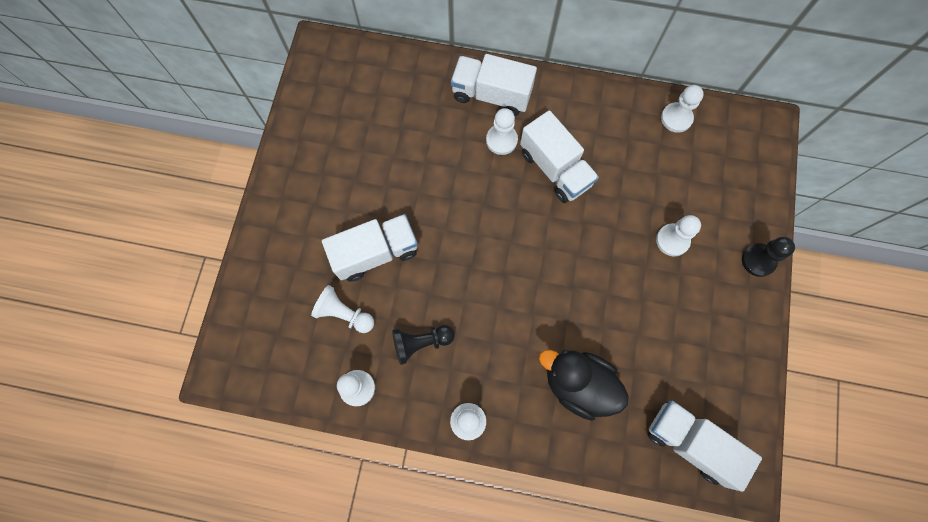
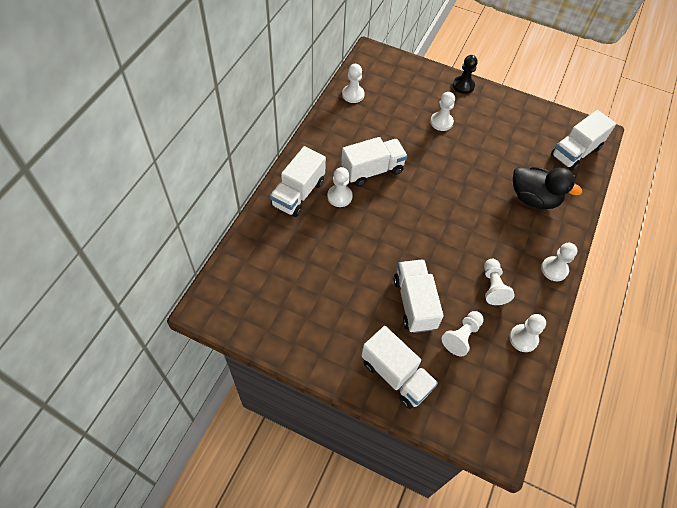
camera: 80 degrees left, 15 degrees down
black pawn [392,325,455,365] -> white pawn [484,259,515,305]
black duck [539,349,629,421] -> black duck turned 105 degrees counterclockwise [513,167,582,209]
none -> white truck [361,326,438,409]

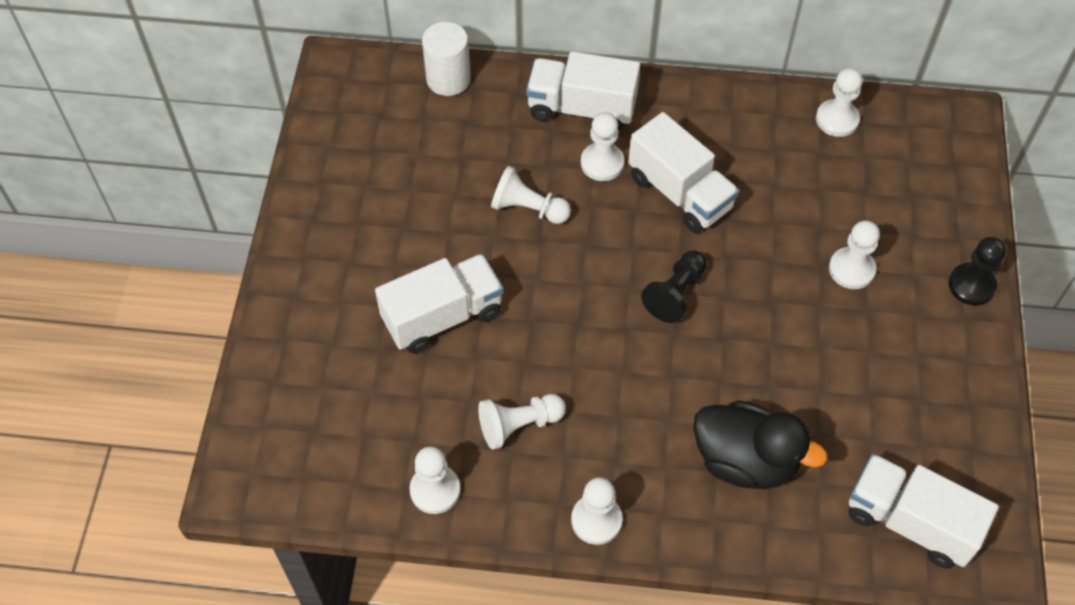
camera: 75 degrees right, 0 degrees up
white truck [361,326,438,409] -> none
white pawn [442,311,484,356] -> white pawn moved to [491,166,571,224]
black duck [513,167,582,209] -> black duck turned 75 degrees counterclockwise [693,400,827,489]
none -> white cylinder [422,22,471,96]
none -> black pawn [641,250,707,323]

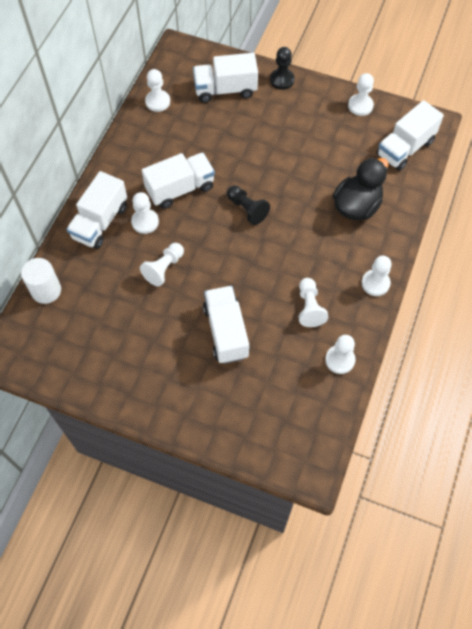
camera: 75 degrees left, 5 degrees up
white pawn [829,221,880,289] -> white pawn moved to [348,73,374,116]
none -> white truck [193,53,258,103]

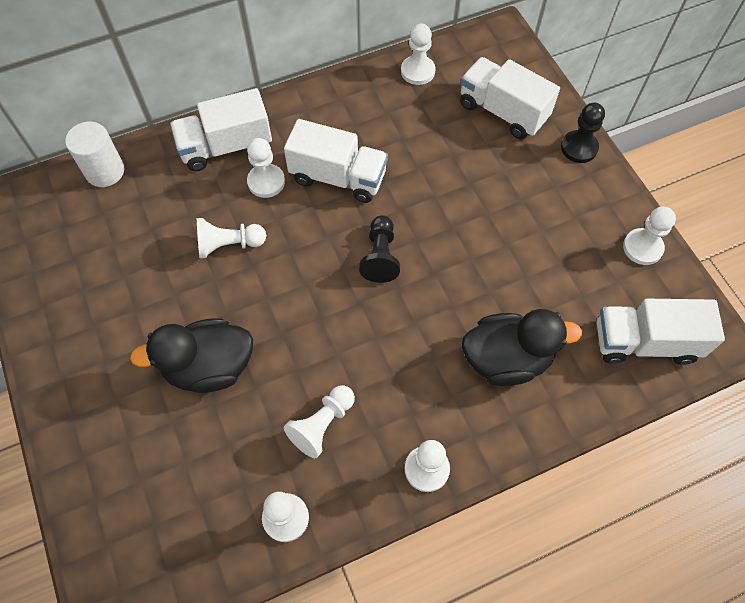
camera: 45 degrees right, 0 degrees up
white truck [203,286,250,364] -> black duck [130,318,253,393]

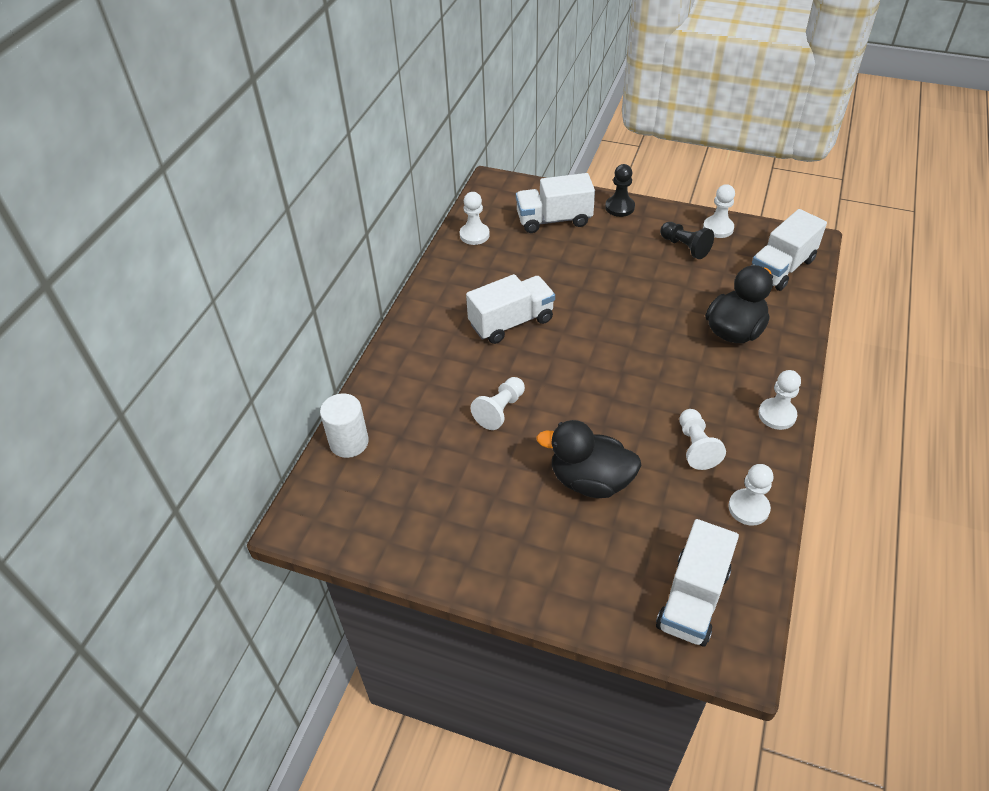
camera: 45 degrees left, 15 degrees down
black duck [130,318,253,393] -> black duck turned 75 degrees clockwise [536,420,642,498]
white truck [170,88,272,171] -> white truck moved to [656,519,739,647]
white pawn [247,138,285,198] -> none
black pawn [359,215,400,283] -> black pawn moved to [660,222,714,259]

